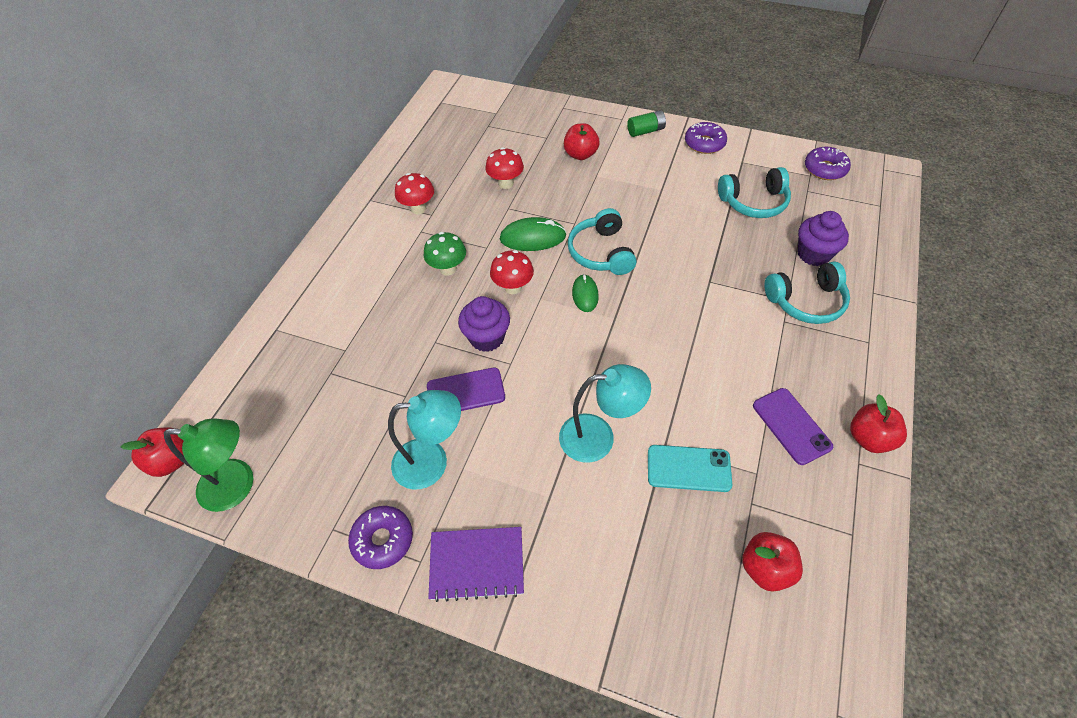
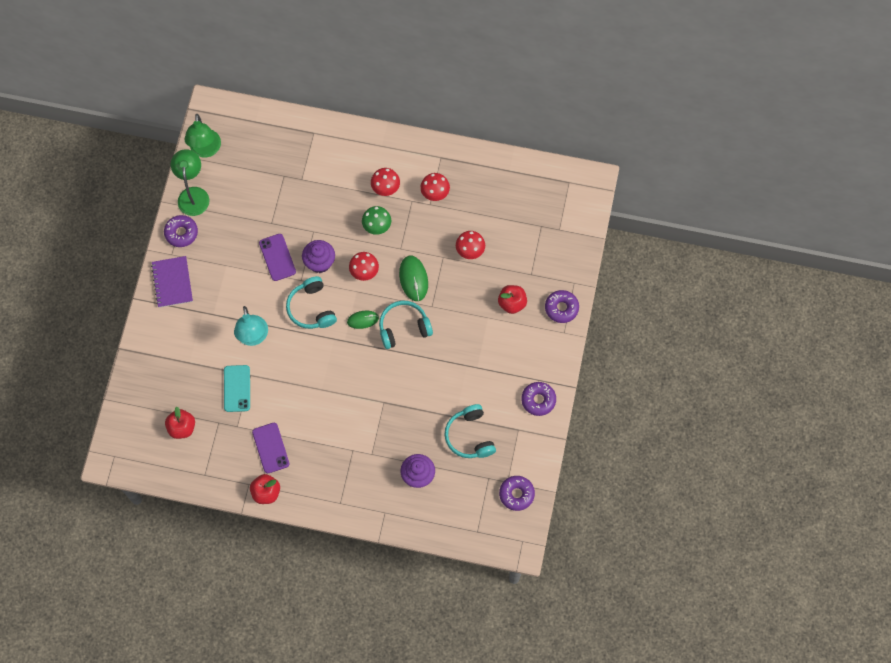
camera: 80 degrees right, 15 degrees up
red apple [121,427,184,477] -> none
turquoise lamp [388,390,461,490] -> none
green battery [627,110,666,137] -> none
purple phone [753,388,833,465] -> purple phone turned 75 degrees counterclockwise [252,423,289,473]
turquoise headphones [764,261,850,324] -> turquoise headphones moved to [286,276,337,329]
none -> green lamp [171,149,210,216]
none -> red mushroom [371,168,400,196]
none -> purple donut [545,290,579,323]

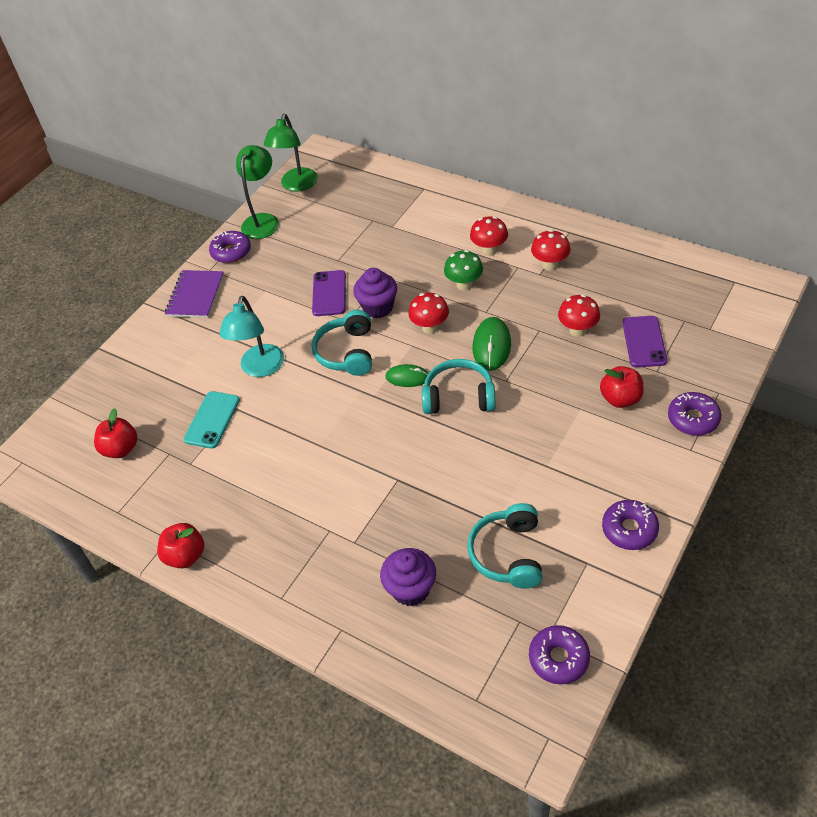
camera: 25 degrees right, 20 degrees down
purple phone [252,423,289,473] -> purple phone moved to [622,316,667,367]

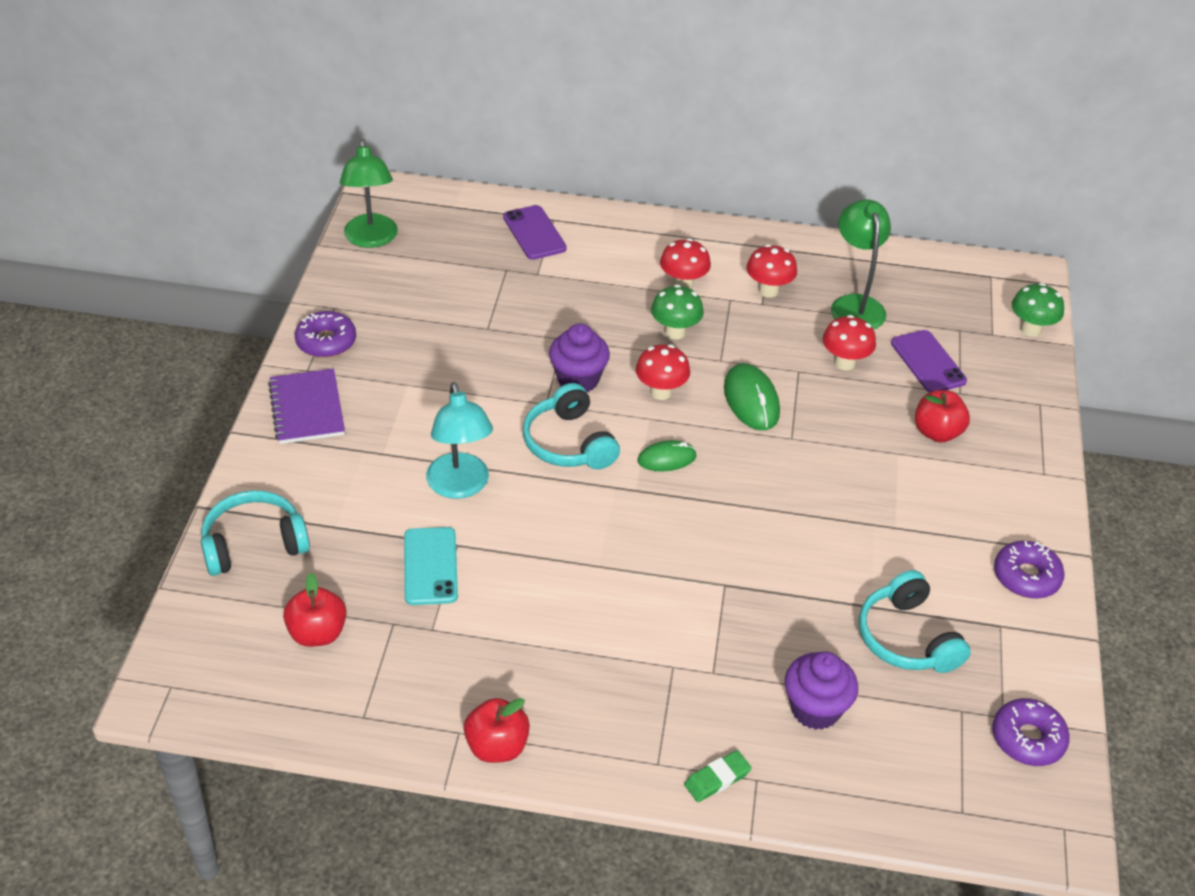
camera: 30 degrees left, 5 degrees down
green lamp [236,145,279,239] -> green lamp moved to [831,199,891,330]
purple phone [312,270,346,316] -> purple phone moved to [503,205,567,260]
turquoise headphones [422,359,496,414] -> turquoise headphones moved to [201,490,310,576]
purple donut [668,392,721,436] -> none
none -> green eraser [684,750,752,802]
none -> green mushroom [1012,283,1064,337]

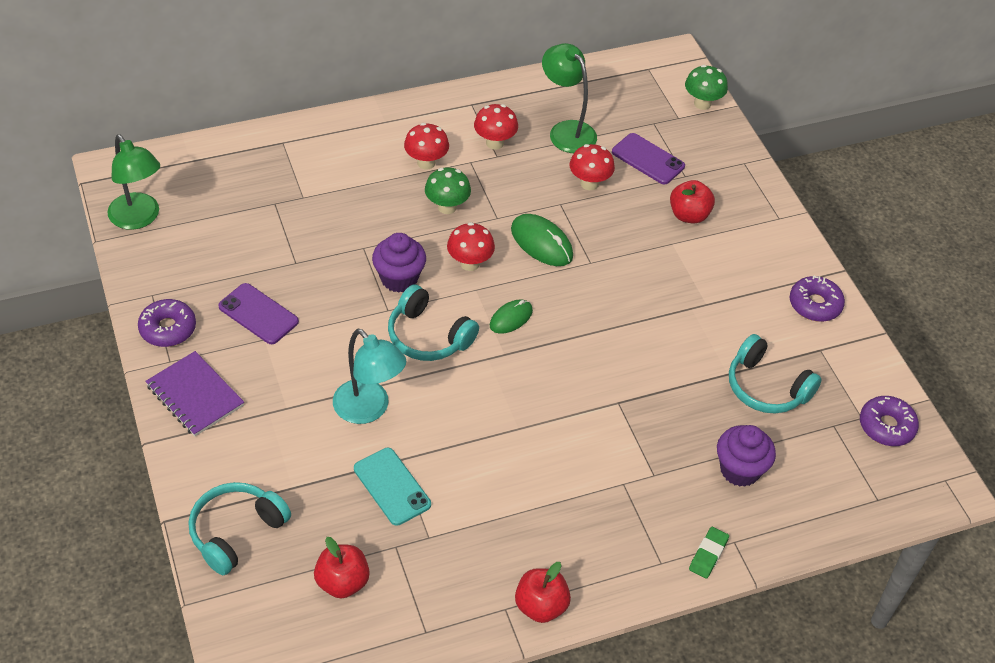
camera: 30 degrees left, 5 degrees up
purple phone [503,205,567,260] -> purple phone moved to [218,283,299,344]

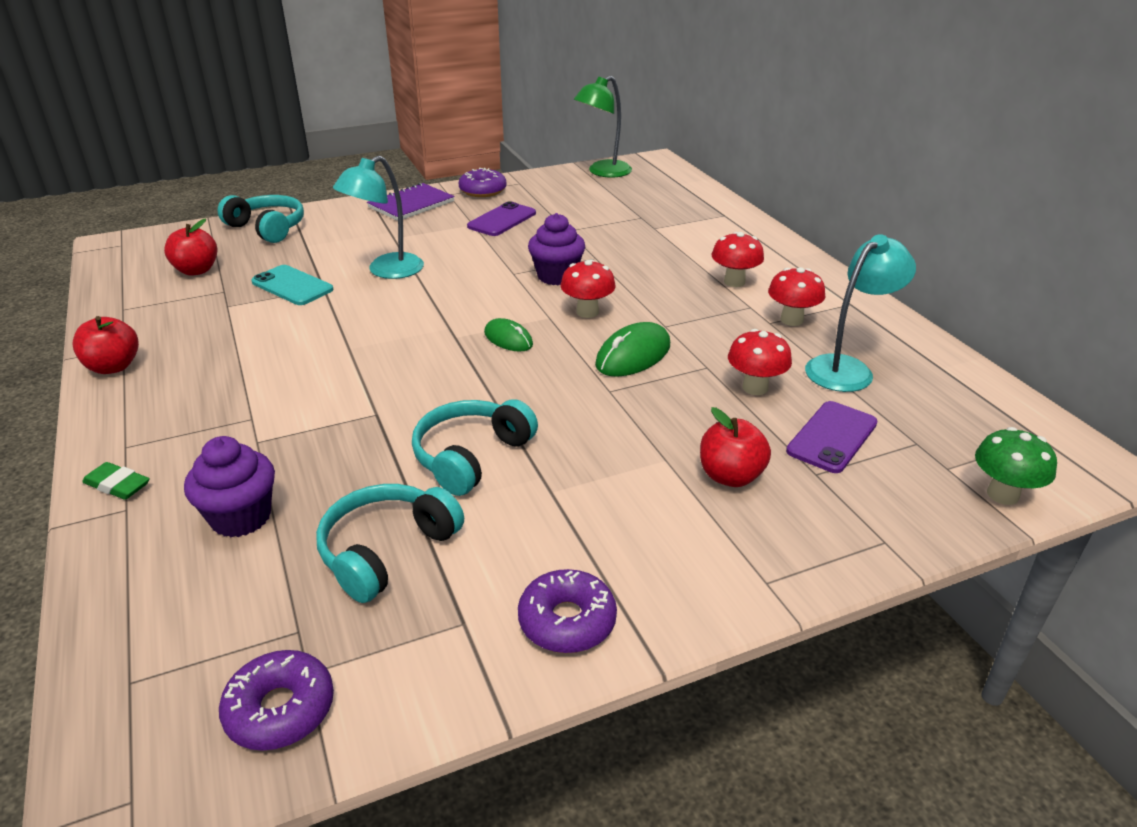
camera: 90 degrees right, 15 degrees down
turquoise phone [354,448,431,526] -> turquoise phone turned 75 degrees clockwise [251,265,333,305]
turquoise headphones [388,284,479,361] -> turquoise headphones moved to [412,399,538,496]
green mushroom [425,167,471,214] -> none
green lamp [542,43,597,153] -> turquoise lamp [805,234,916,392]

